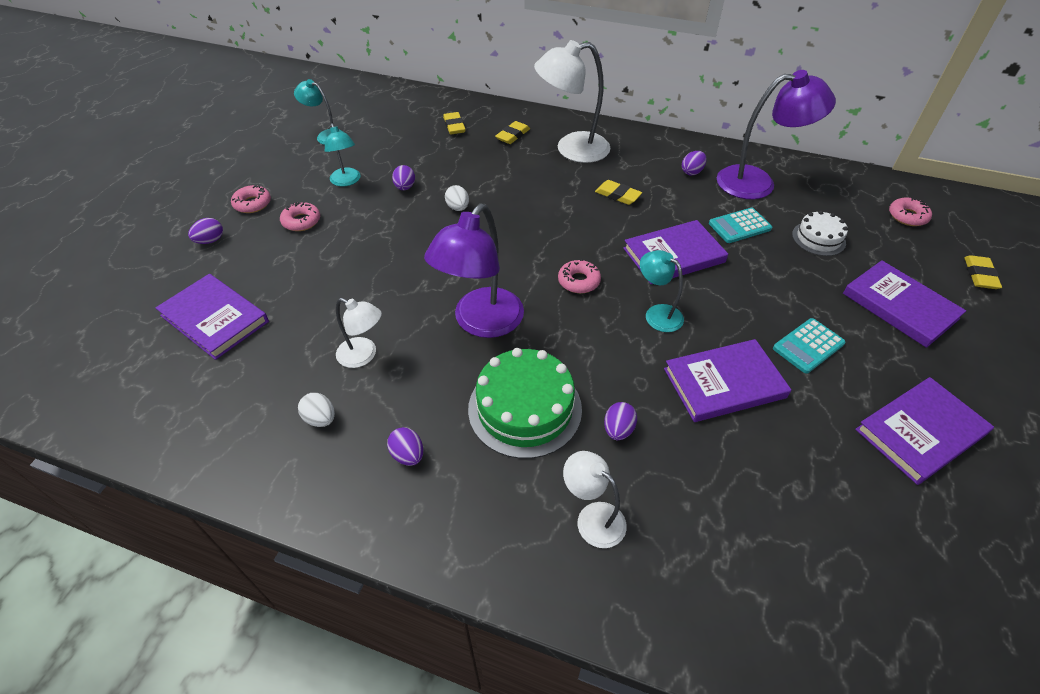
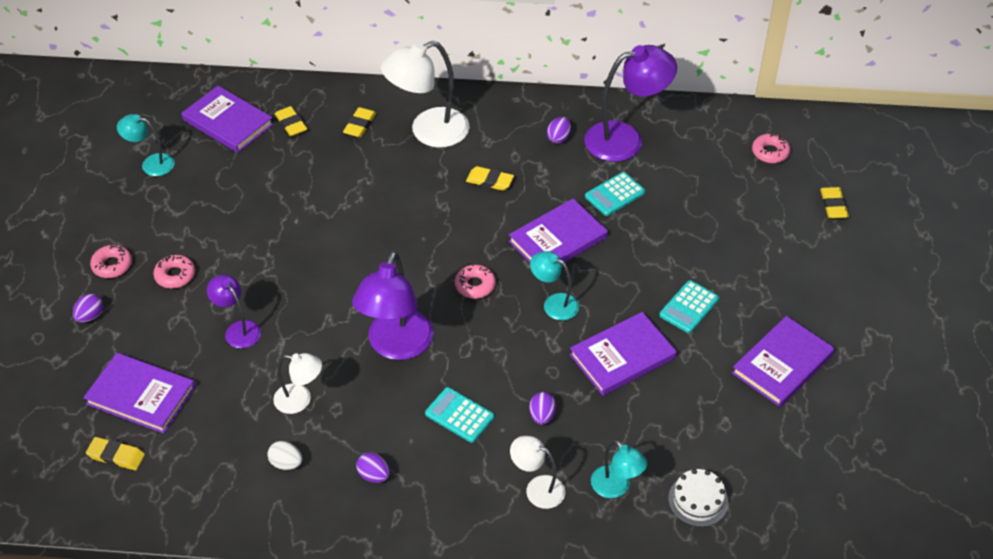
camera: 15 degrees left, 0 degrees up
turquoise lamp [325,123,361,186] -> turquoise lamp moved to [591,440,647,498]
purple egg [392,165,415,190] -> none
white egg [445,185,469,211] -> none
green cake [468,348,582,459] -> turquoise calculator [425,387,494,443]
white cake [792,211,848,256] -> white cake moved to [668,469,728,527]
purple book [843,260,966,348] -> purple book moved to [182,86,274,153]
none -> yellow eraser [86,437,145,470]
none -> purple lamp [207,275,261,348]

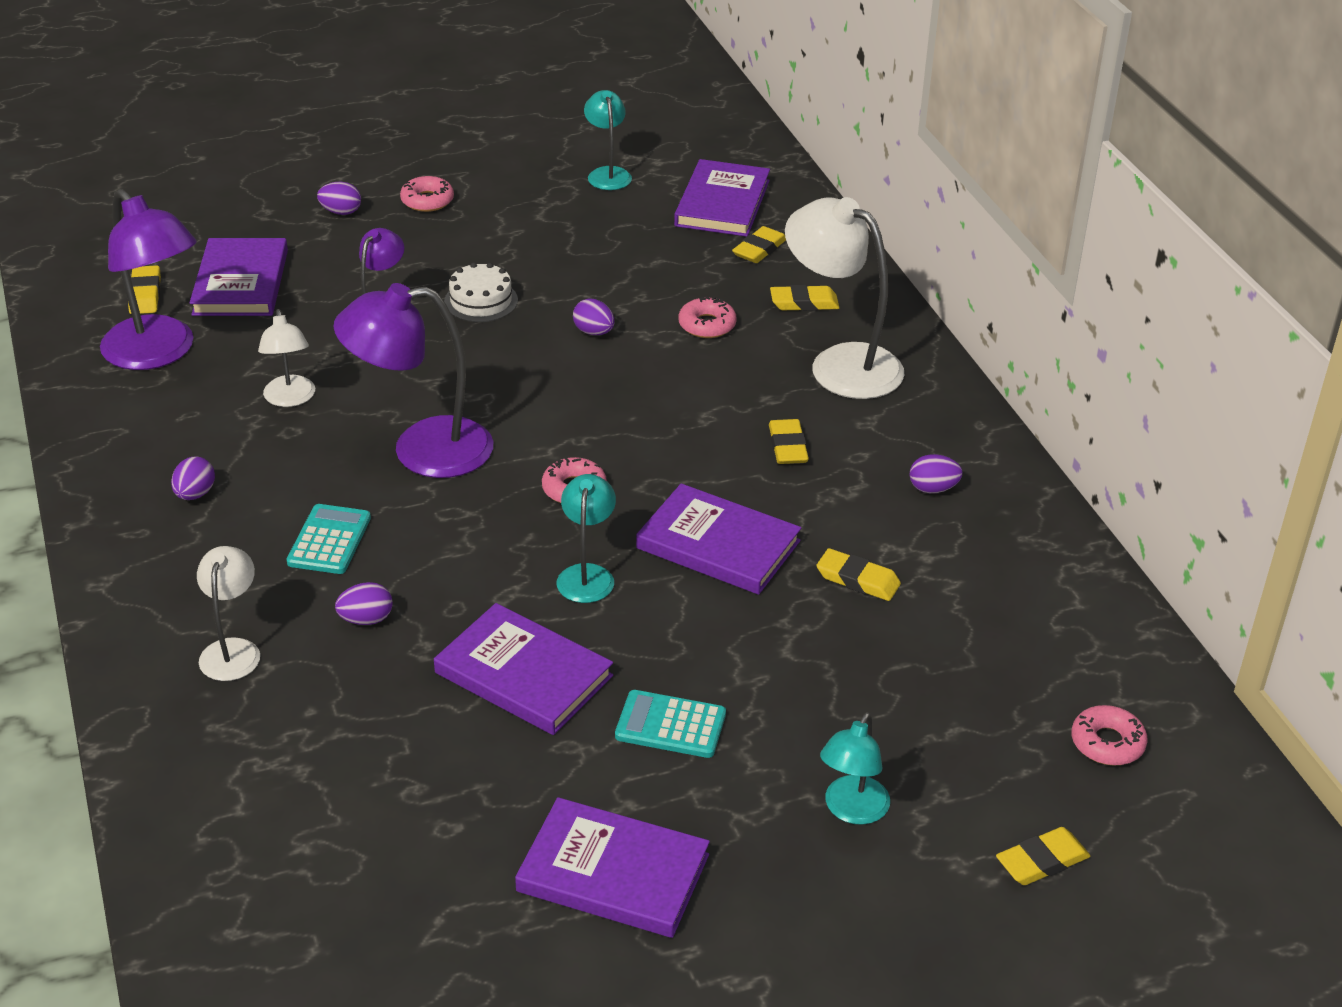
camera: 65 degrees right, 10 degrees down
pink donut [153,255,195,289] -> pink donut moved to [678,296,737,338]
white egg [267,441,302,470] -> none
purple lamp [584,45,677,162] -> purple lamp moved to [100,189,197,370]
turquoise calculator [585,172,645,216] -> yellow eraser [816,548,901,601]
turquoise lamp [591,440,647,498] -> turquoise lamp moved to [820,712,890,825]
white cake [668,469,728,527] -> white cake moved to [444,262,518,322]
none -> purple egg [573,299,614,335]

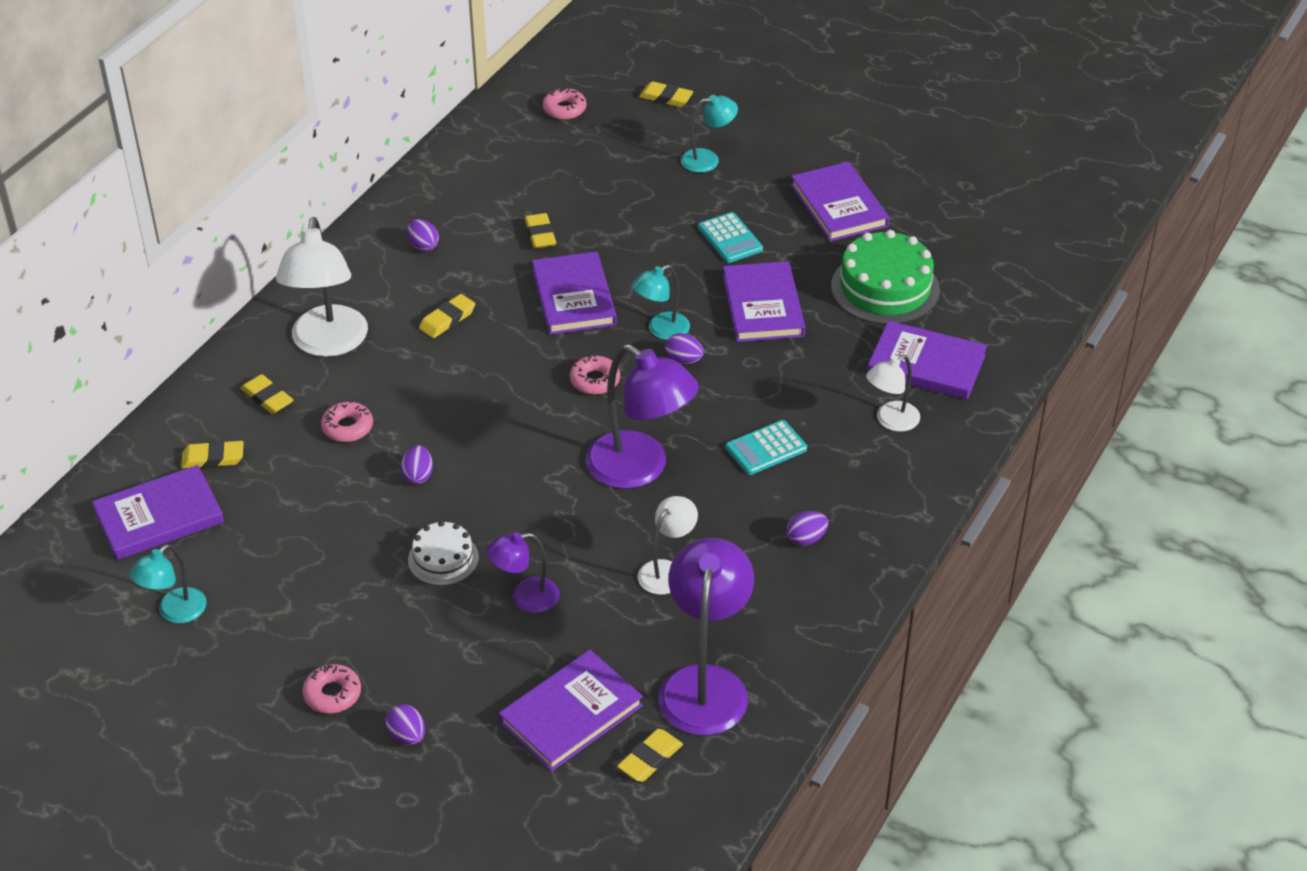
camera: 130 degrees left, 5 degrees up
purple egg [335,582,393,625] -> purple egg moved to [665,333,704,364]
none -> green cake [831,230,940,324]
none -> purple book [868,321,987,399]

